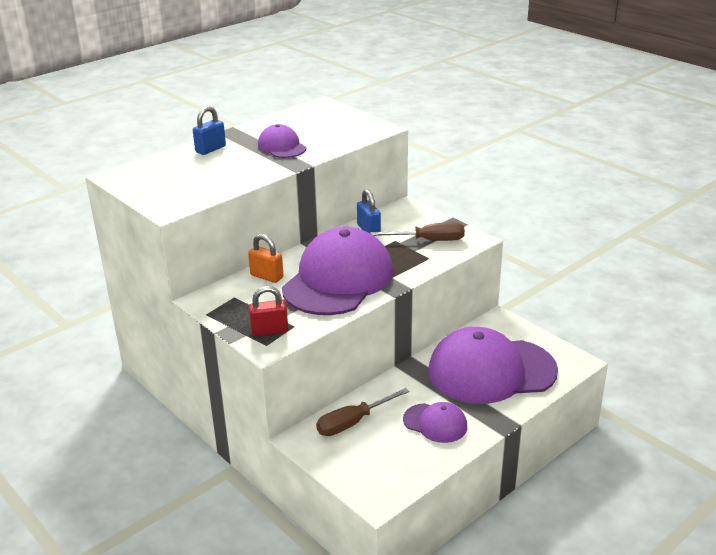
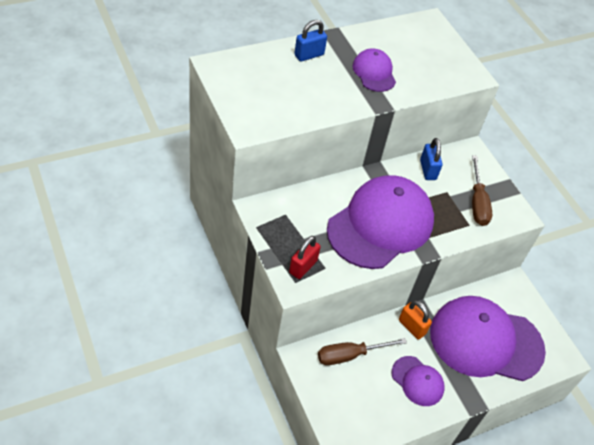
camera: 10 degrees right, 20 degrees up
orange padlock [248,234,284,283] -> orange padlock moved to [399,300,432,339]
red padlock [249,286,288,337] -> red padlock turned 60 degrees counterclockwise [289,236,321,279]
brown screwdriver [370,222,465,241] -> brown screwdriver turned 75 degrees clockwise [472,155,492,226]

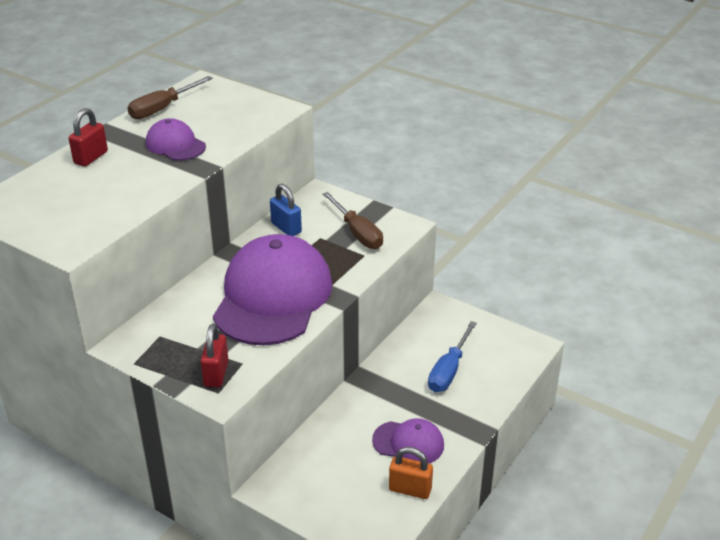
camera: 25 degrees left, 15 degrees down
blue padlock [294,20,327,62] -> red padlock [69,108,108,167]
brown screwdriver [318,338,407,365] -> brown screwdriver moved to [128,76,213,119]
orange padlock [399,300,432,339] -> orange padlock moved to [389,447,433,499]
purple cap [430,296,546,381] -> blue screwdriver [428,321,477,392]

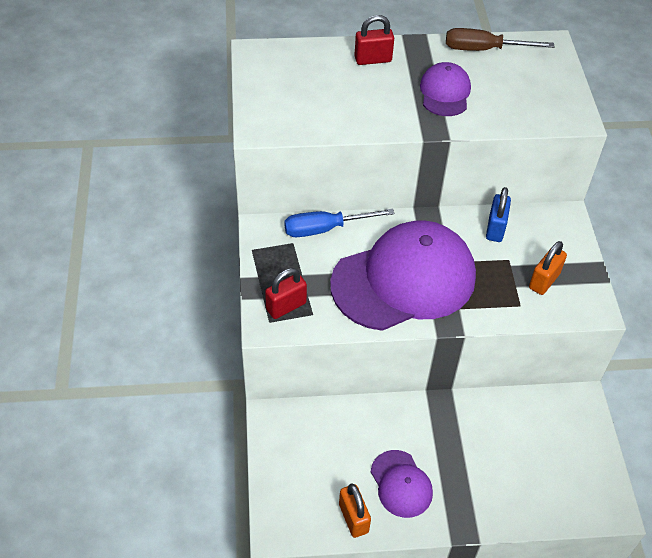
camera: 50 degrees right, 15 degrees up
brown screwdriver [323,192,383,249] -> orange padlock [529,241,567,295]
blue screwdriver [428,321,477,392] -> blue screwdriver moved to [284,209,395,237]

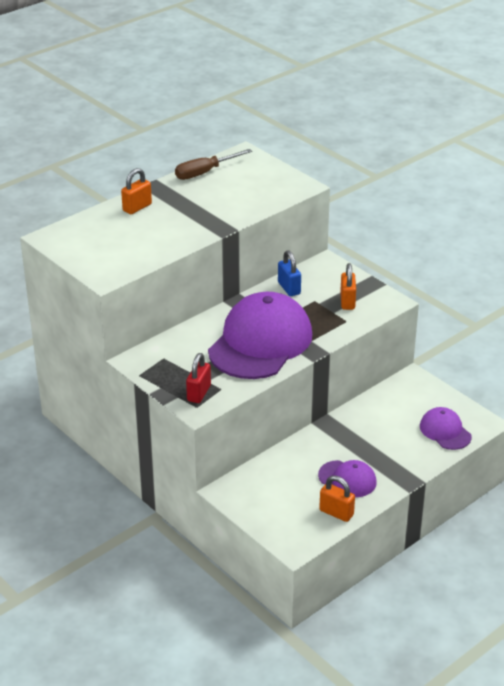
camera: 35 degrees left, 15 degrees down
blue screwdriver [284,209,395,237] -> none
red padlock [354,15,394,65] -> orange padlock [121,168,152,214]
purple cap [420,62,471,116] -> purple cap moved to [420,407,472,450]

